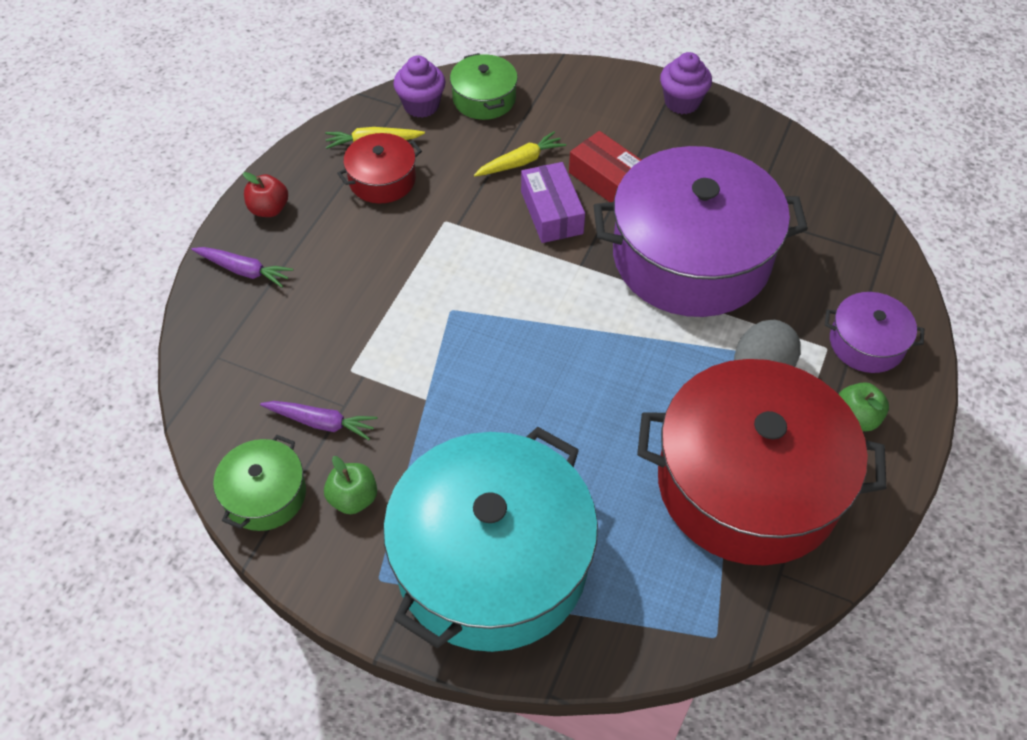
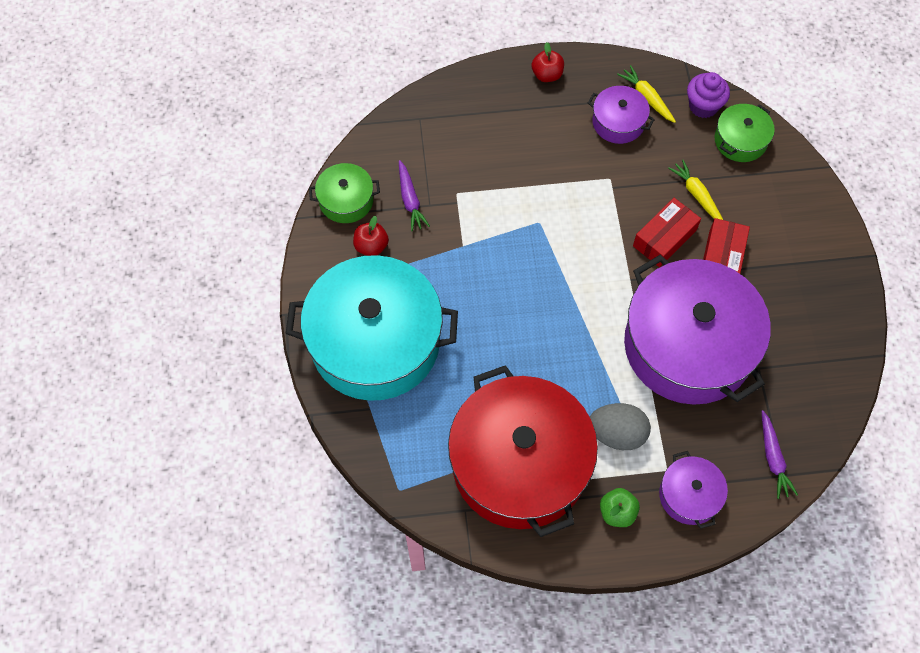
camera: 60 degrees right, 10 degrees up
purple carrot [191,247,293,288] -> purple carrot moved to [762,410,798,499]
green apple [324,456,377,514] -> red apple [353,216,389,256]
red pot [337,133,422,203] -> purple pot [588,86,655,144]
yellow carrot [474,131,566,176] -> yellow carrot turned 150 degrees counterclockwise [668,160,723,220]
purple box [521,162,585,243] -> red box [633,198,701,267]
purple cupcake [660,52,712,114] -> none

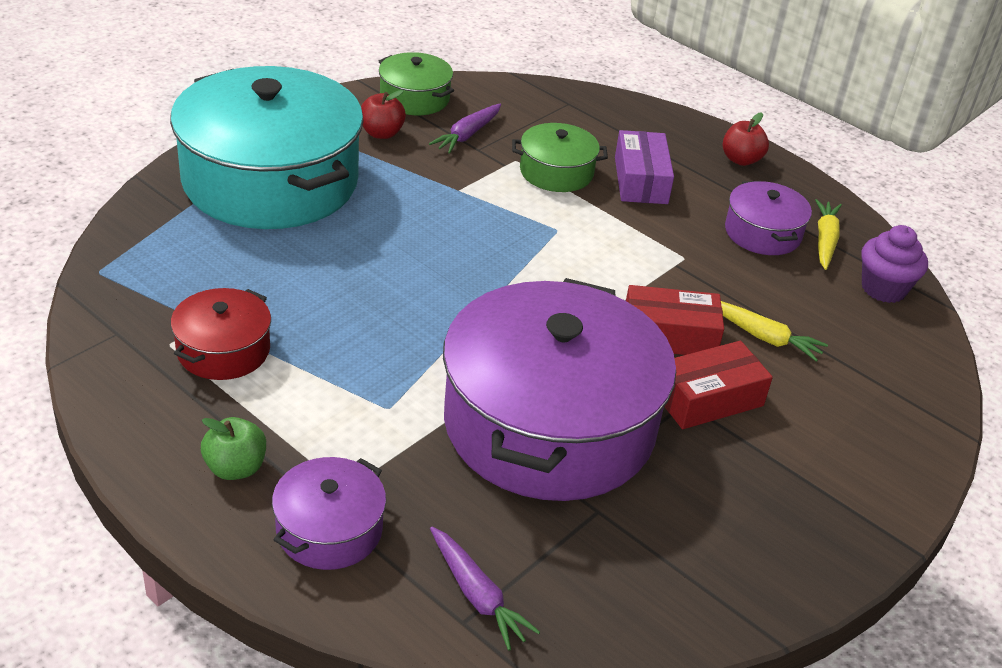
camera: 45 degrees right, 25 degrees down
red pot [448,365,598,537] -> red pot [171,288,271,380], size x0.45
grey egg [590,403,651,450] -> none
yellow carrot [668,160,723,220] -> yellow carrot turned 105 degrees clockwise [721,301,828,362]
green pot [714,104,775,162] -> green pot moved to [512,123,608,192]
purple carrot [762,410,798,499] -> purple carrot turned 75 degrees counterclockwise [430,527,540,650]
none -> purple box [615,130,674,204]

